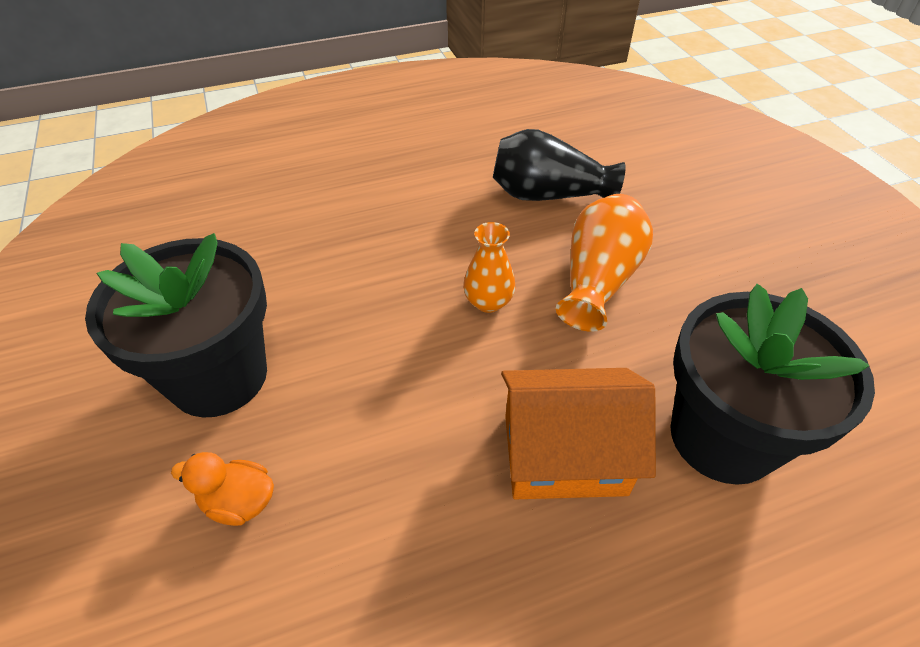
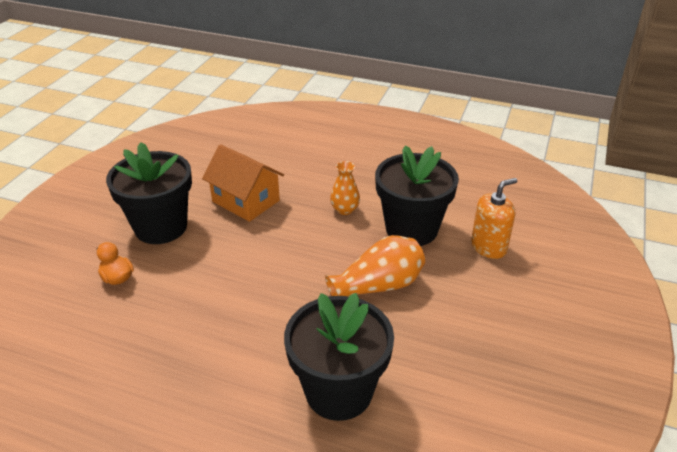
camera: 40 degrees right, 10 degrees down
orange vase [463,222,515,313] -> orange vase moved to [330,161,360,215]
black vase [493,129,626,201] -> black flower pot [375,145,459,246]
orange house [501,368,656,499] -> orange house moved to [202,144,284,222]
none -> orange soap dispenser [471,178,517,259]

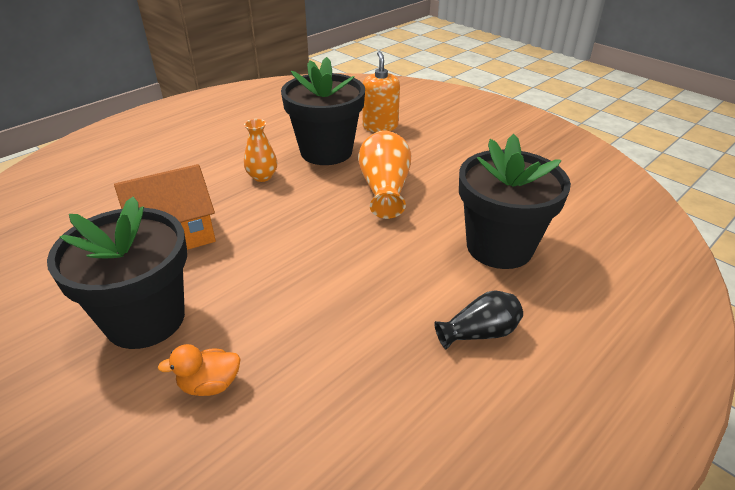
camera: 65 degrees left, 0 degrees up
none -> black vase [434,290,523,349]

